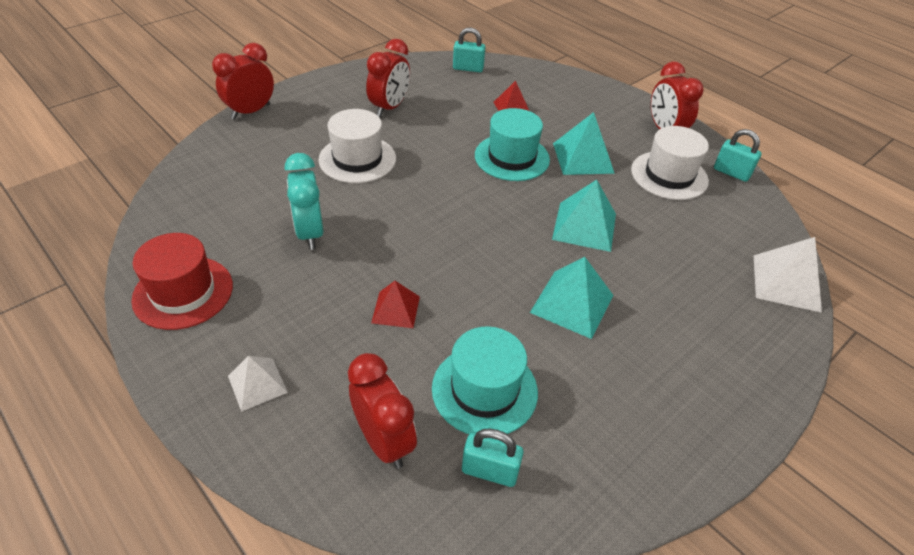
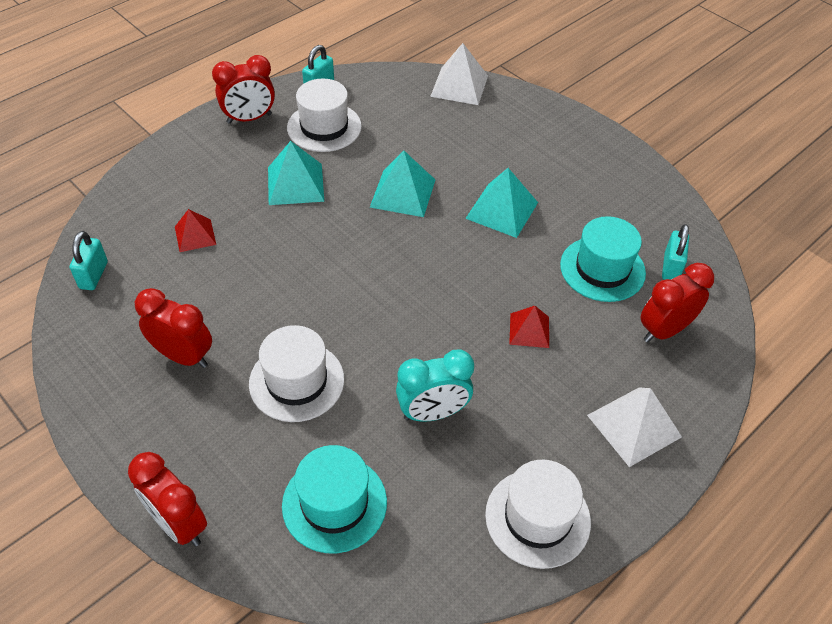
camera: 90 degrees left, 5 degrees up
red hat [131,233,233,330] -> white hat [485,460,591,569]
white pyramid [228,356,288,412] -> white pyramid [587,388,682,467], size x1.59
turquoise hat [475,108,550,181] -> turquoise hat moved to [282,445,387,553]

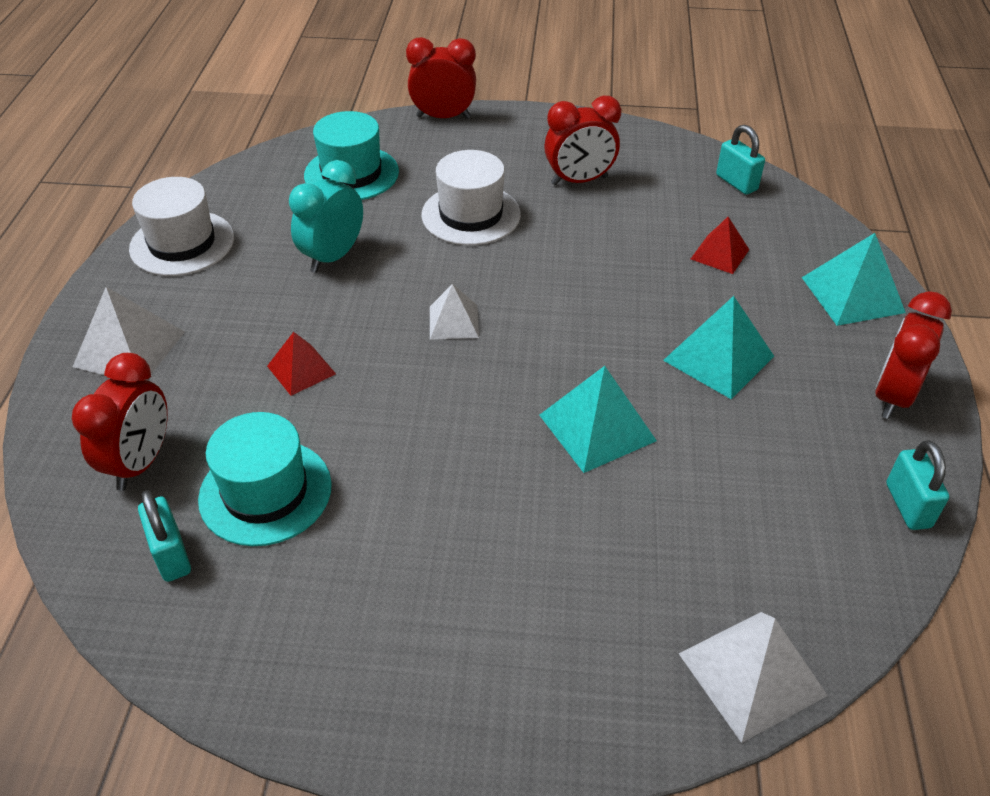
camera: 140 degrees right, 5 degrees down
white hat [287,79,362,152] -> none
turquoise pyramid [465,168,538,238] -> turquoise pyramid moved to [802,233,906,326]
none -> white pyramid [430,284,479,340]

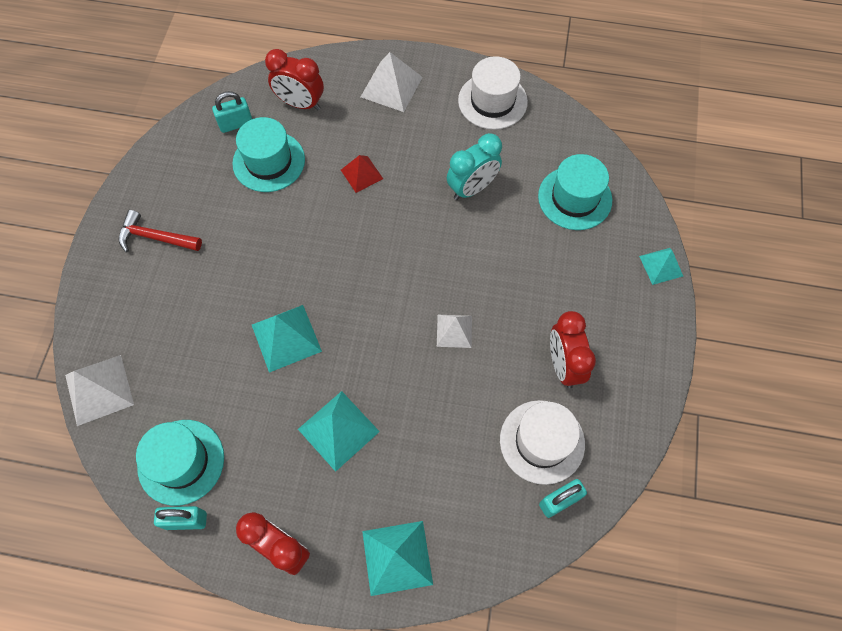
camera: 95 degrees right, 20 degrees up
turquoise clock [289,160,363,273] -> turquoise clock turned 105 degrees clockwise [447,133,502,200]
red clock [406,37,476,119] -> turquoise pyramid [639,248,683,285]
white hat [421,150,521,245] -> white hat moved to [500,400,585,485]
white pyramid [430,284,479,340] -> white pyramid moved to [437,315,472,348]
red pyramid [691,217,749,274] -> none
none -> red hammer [119,210,202,252]
none -> turquoise hat [136,420,224,506]

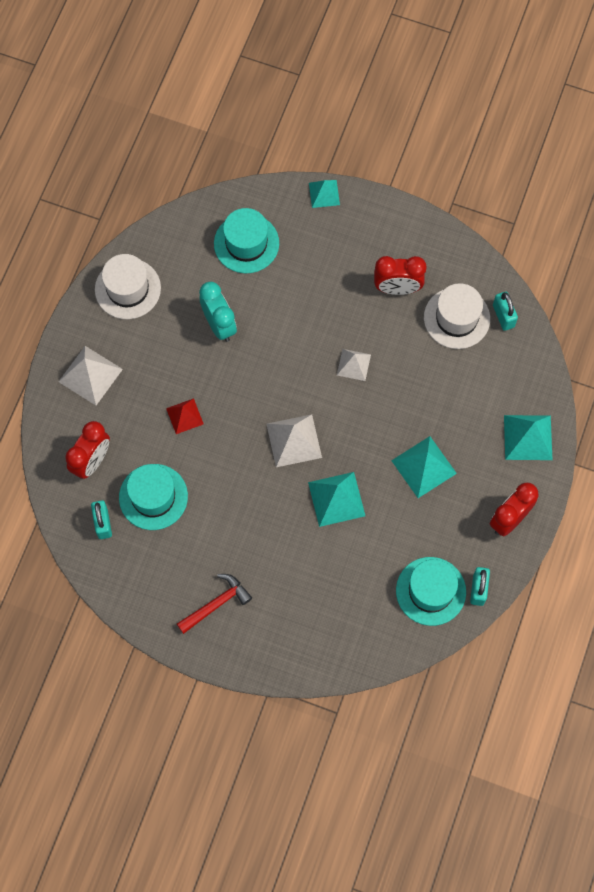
camera: 80 degrees left, 5 degrees up
white pyramid [65,355,134,426] -> white pyramid moved to [266,414,322,467]
red hammer [119,210,202,252] -> red hammer turned 150 degrees counterclockwise [177,574,252,634]

